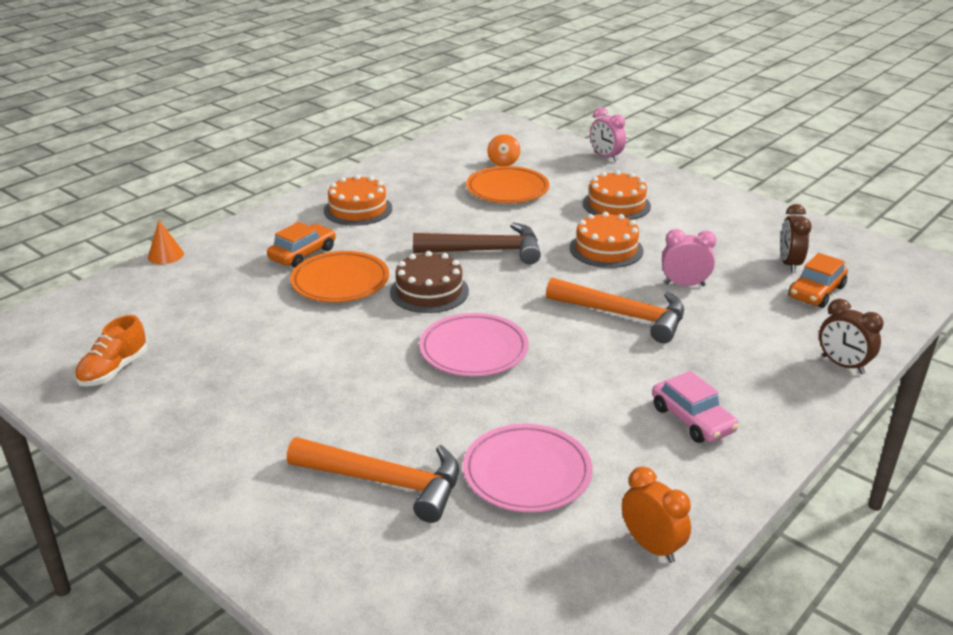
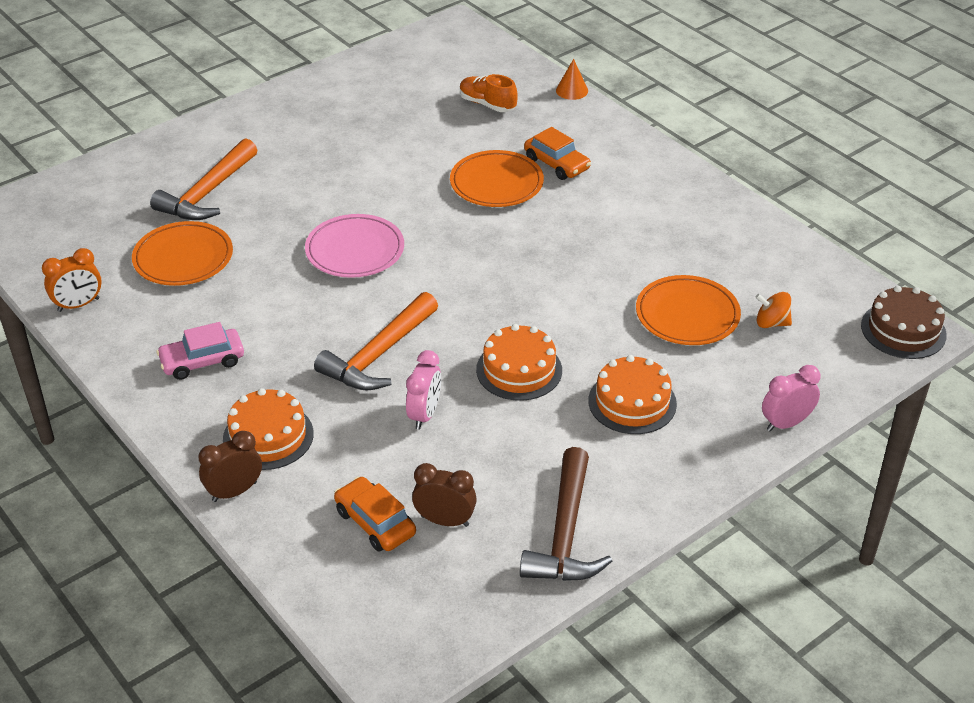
camera: 100 degrees right, 10 degrees up
orange shoe [75,315,147,386] -> orange shoe moved to [460,74,518,112]
orange cake [324,175,392,226] -> orange cake moved to [223,388,314,470]
brown cake [390,251,469,313] -> brown cake moved to [861,286,947,359]
brown hammer [413,222,541,264] -> brown hammer moved to [520,447,612,581]
pink plate [463,424,593,512] -> orange plate [132,221,233,286]

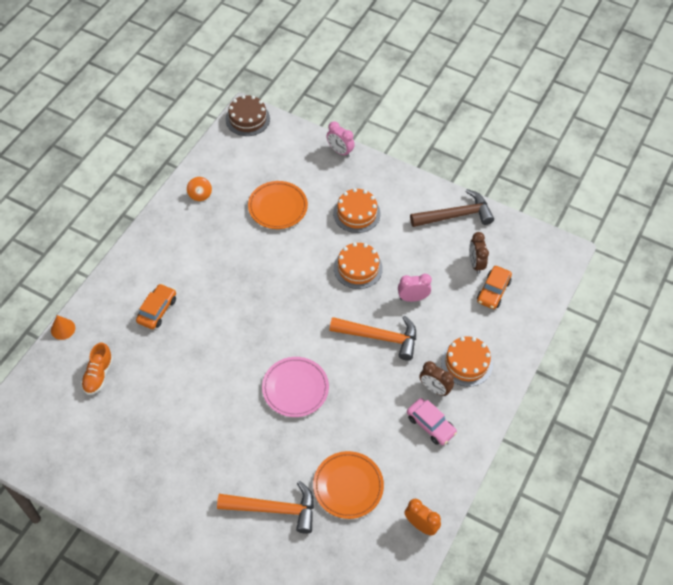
camera: 115 degrees left, 15 degrees up
brown clock [199,431,262,502] -> brown clock moved to [419,361,454,396]
orange plate [450,150,544,207] -> none
orange spinning top [756,292,792,328] -> orange spinning top moved to [187,177,212,201]

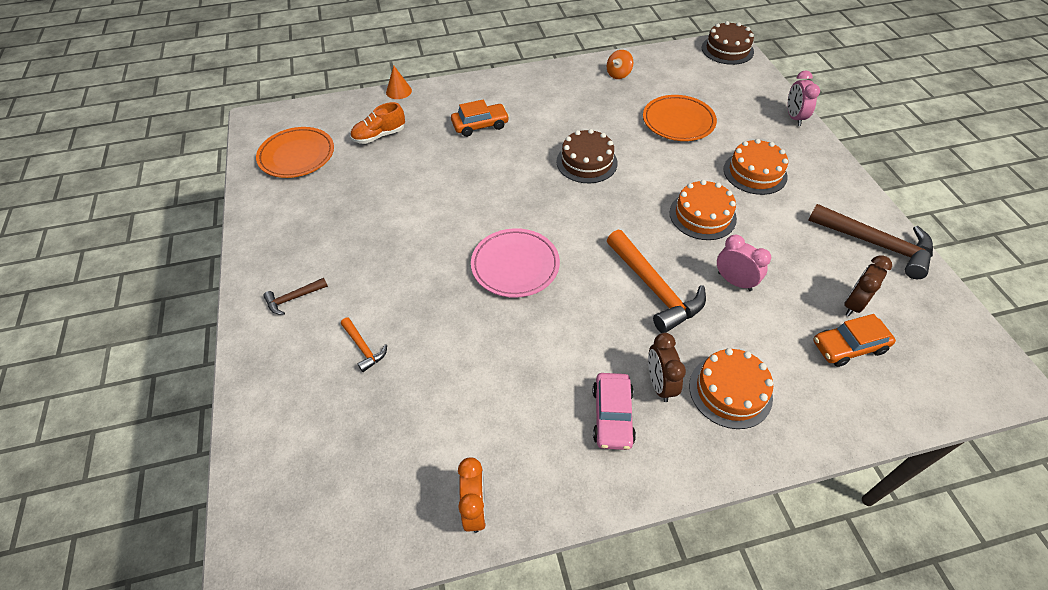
camera: 50 degrees right, 5 degrees down
orange hammer [217,481,314,534] -> orange hammer [341,317,387,372], size x0.49
orange plate [313,451,384,519] -> orange plate moved to [256,127,334,178]
none -> brown hammer [263,278,328,315]
none -> brown cake [557,129,618,183]

